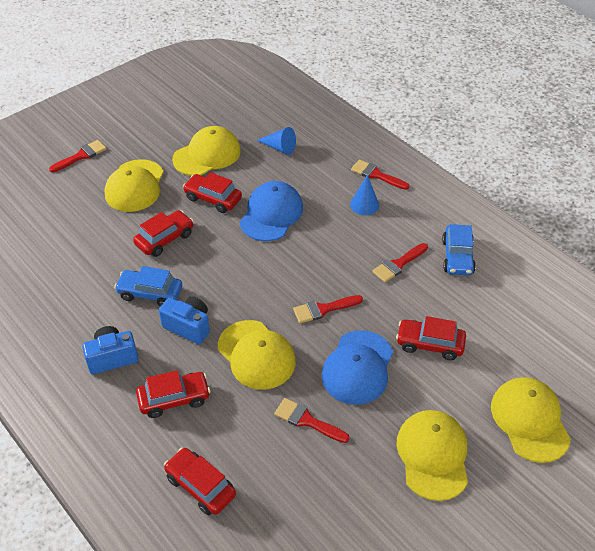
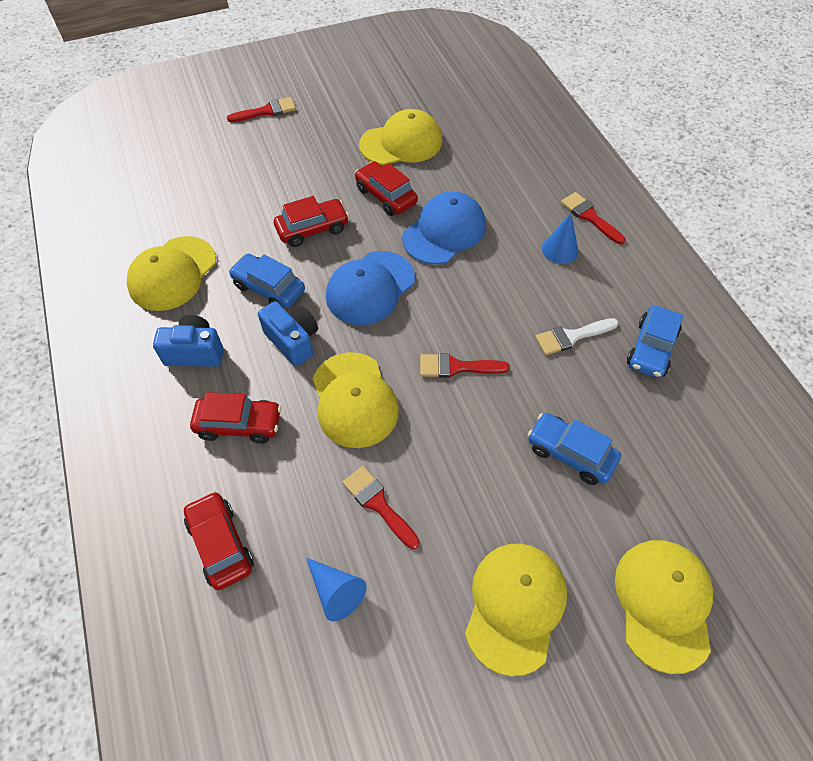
camera: 20 degrees right, 10 degrees up
yellow cap [104,159,164,212] -> yellow cap moved to [126,236,216,311]
blue cone [257,127,296,155] -> blue cone moved to [306,558,367,622]
blue cap [322,330,393,405] -> blue cap moved to [326,251,415,325]
red brush [372,243,428,282] -> white brush [535,318,619,355]
red car [396,316,466,360] -> blue car [528,413,621,485]

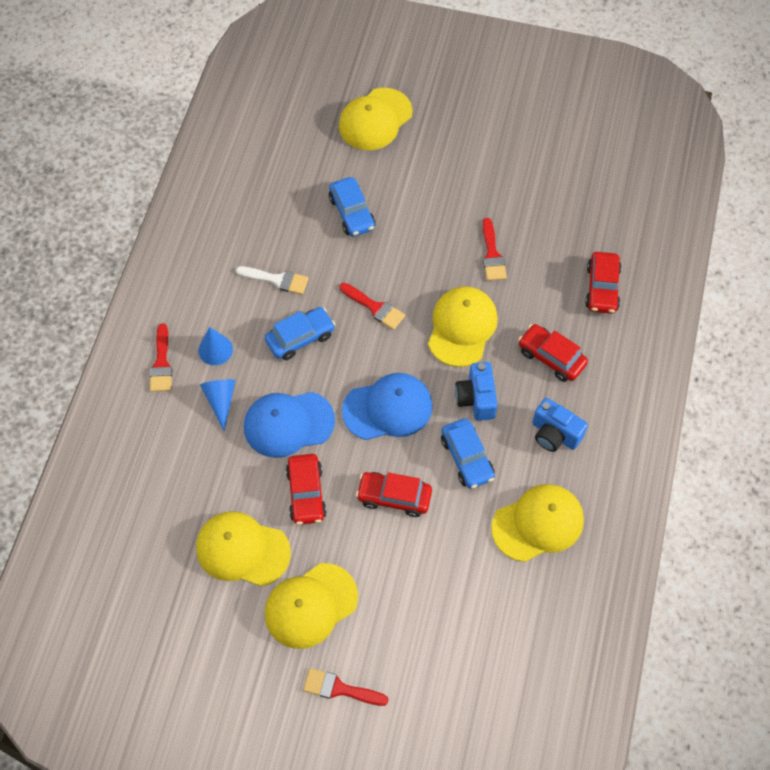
camera: 145 degrees left, 5 degrees up
blue cone [306,558,367,622] -> blue cone moved to [200,379,235,431]
yellow cap [465,543,567,676] -> yellow cap moved to [265,563,358,649]
blue car [627,305,683,378] -> blue car moved to [265,307,336,360]

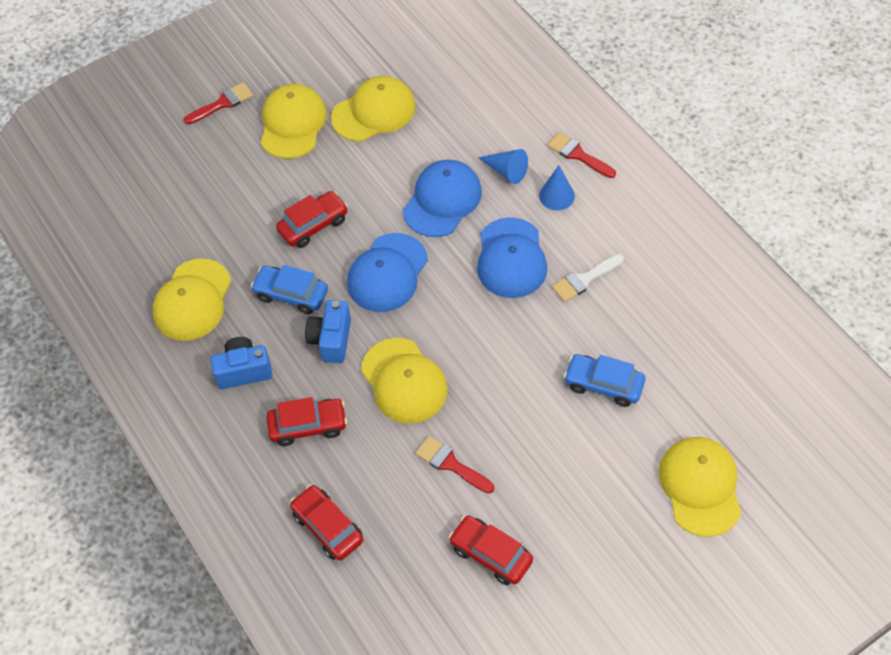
camera: 135 degrees right, 5 degrees down
blue car [265,307,336,360] -> blue cap [477,217,547,298]
red car [286,454,327,525] -> red car moved to [449,515,533,585]
red brush [340,283,405,330] -> none
blue camera [455,362,498,421] -> blue camera turned 120 degrees counterclockwise [305,300,351,363]

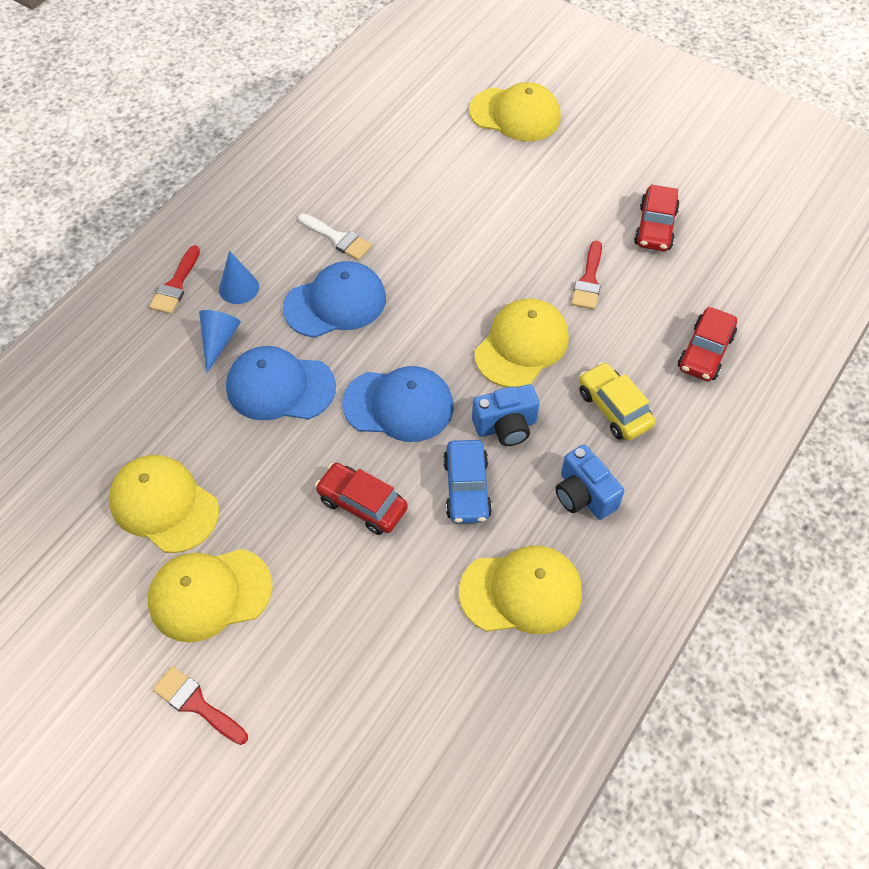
camera: 115 degrees left, 0 degrees up
red car [266,397,347,446] -> yellow car [579,362,655,440]
blue car [564,354,645,407] -> none
yellow cap [659,437,741,537] -> yellow cap turned 135 degrees counterclockwise [469,82,561,141]

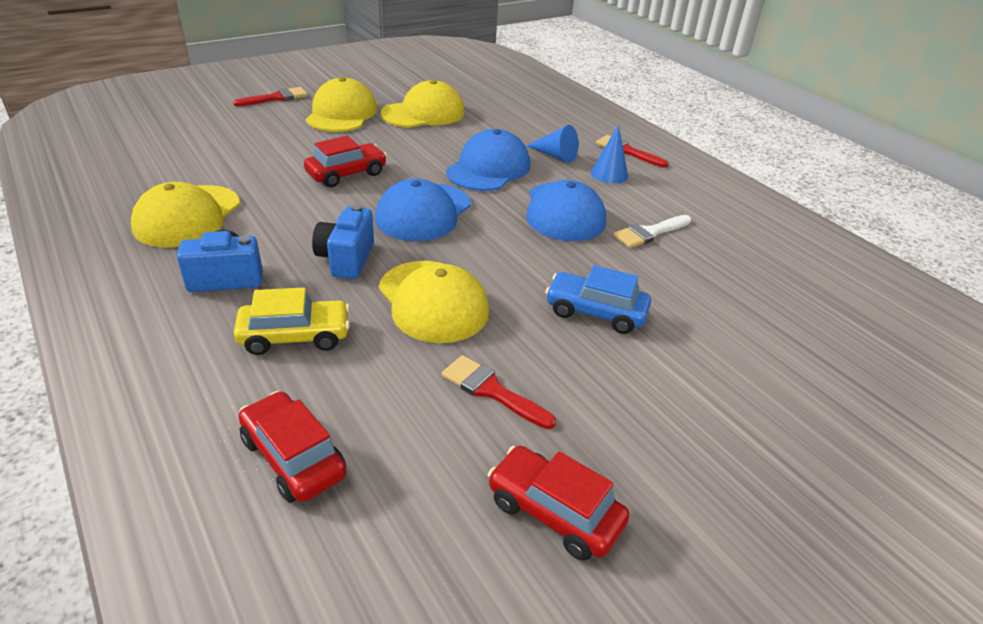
camera: 110 degrees right, 20 degrees down
blue car [443,440,492,523] -> blue car moved to [545,265,651,334]
yellow cap [469,82,561,141] -> none

